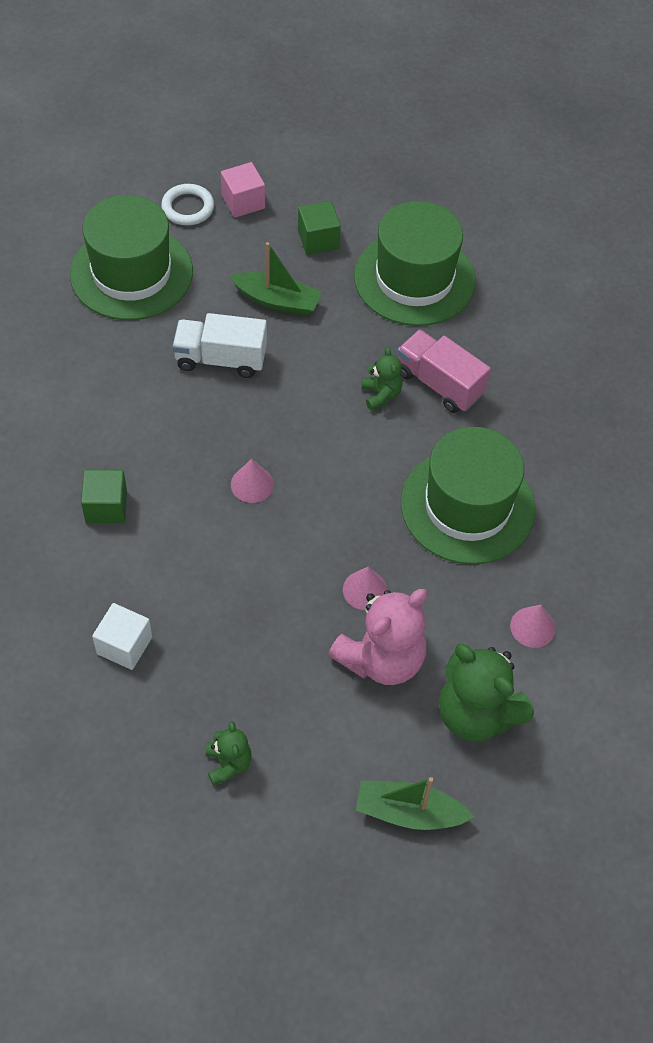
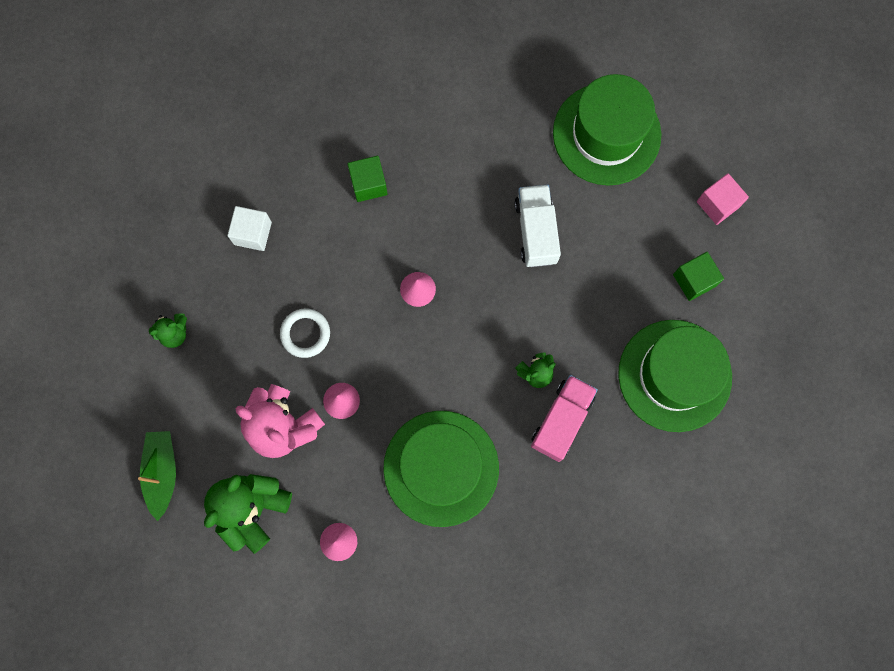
camera: 80 degrees right, 20 degrees up
white ring [161,184,214,225] -> white ring moved to [280,308,330,358]
green boat [229,242,322,316] -> none

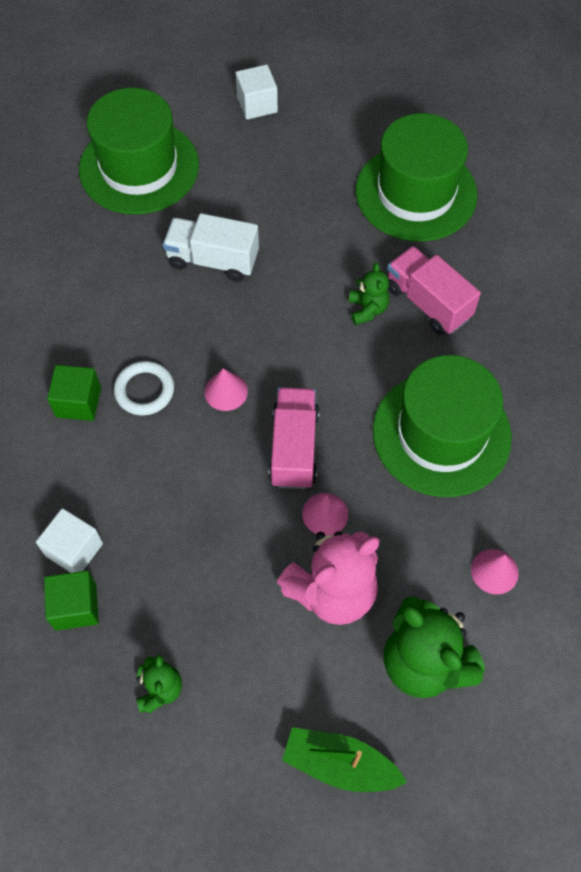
camera: 70 degrees left, 15 degrees down
white ring [280,308,330,358] -> white ring moved to [114,361,174,415]
green cube [673,252,724,301] -> green cube moved to [44,570,99,630]
pink cube [697,173,749,225] -> white cube [236,65,278,120]
none -> pink truck [269,387,319,489]

